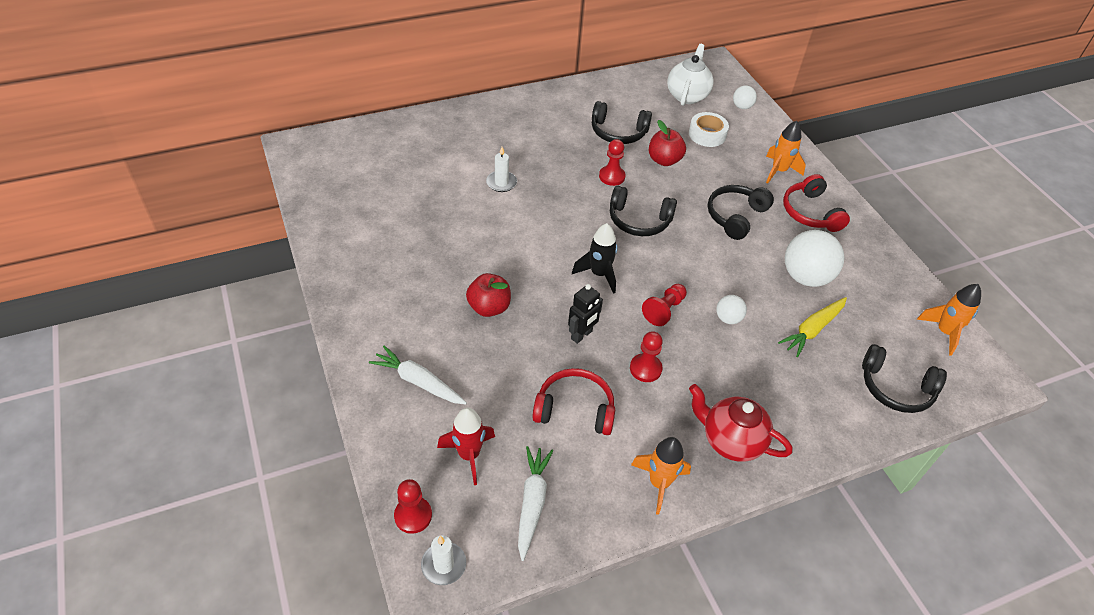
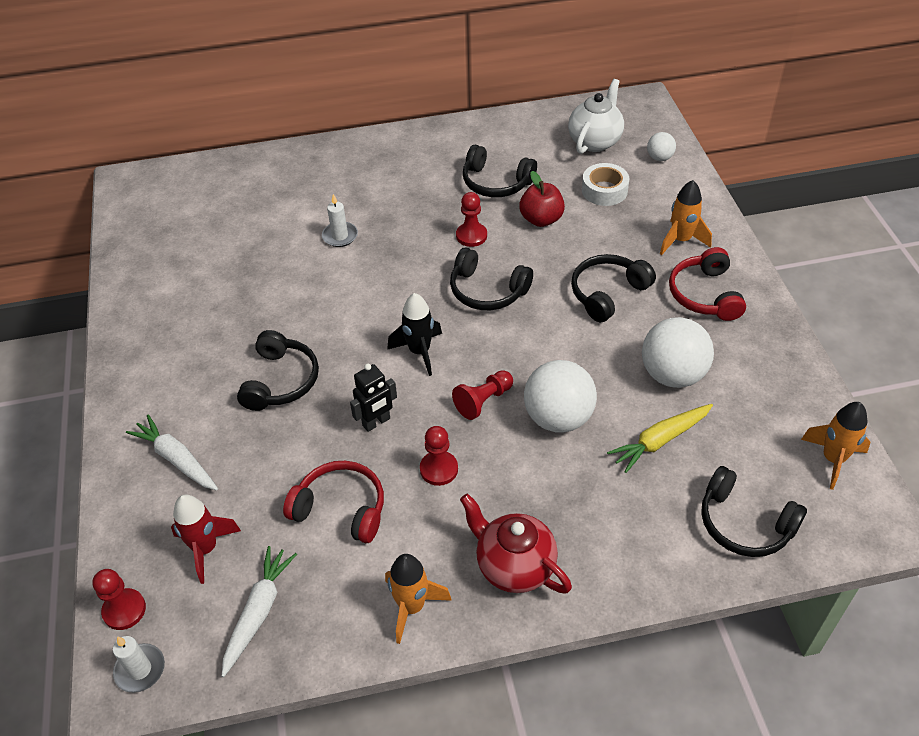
camera: 15 degrees right, 0 degrees up
red apple [466,273,511,317] -> black headphones [237,330,319,411]
white ball [716,295,747,324] -> white ball [524,360,597,433], size x1.99

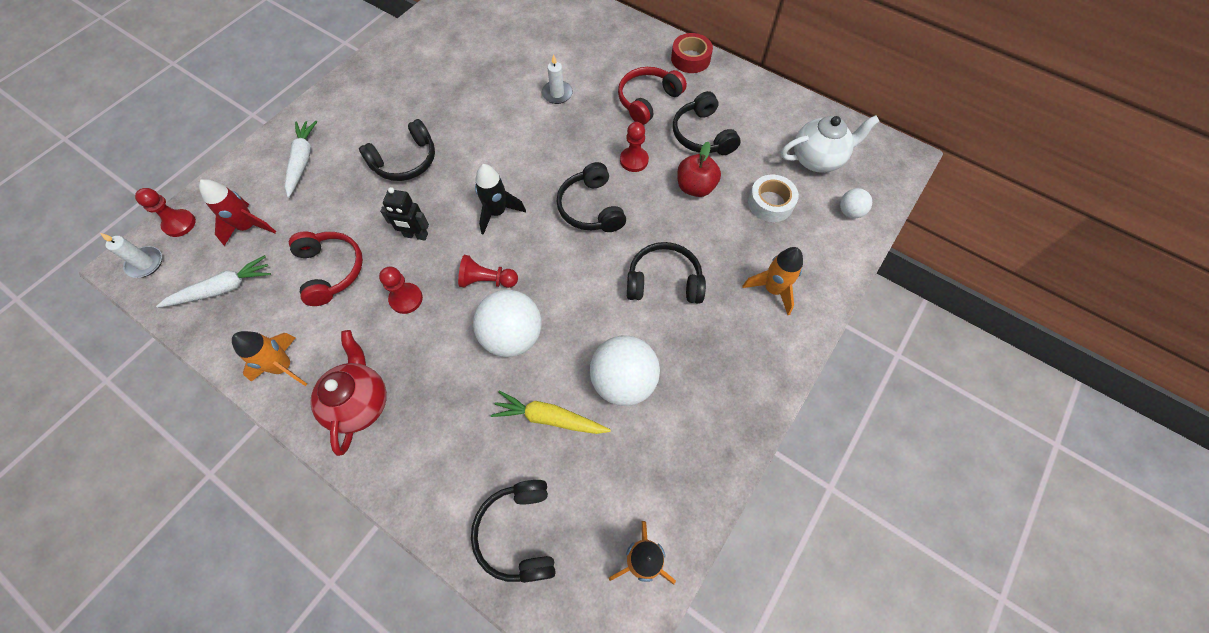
camera: 45 degrees right, 15 degrees up
red headphones [669,247,746,321] -> red headphones moved to [618,67,687,125]
none -> red tape [671,33,713,73]

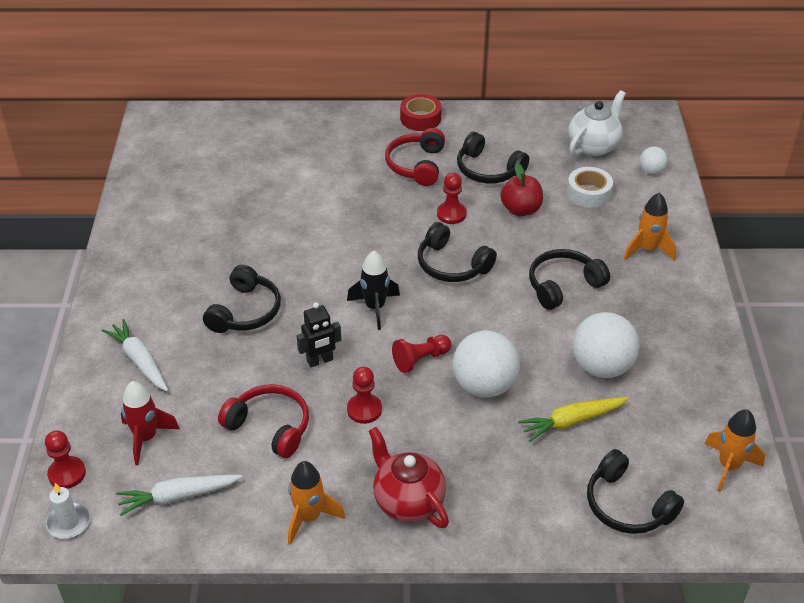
camera: 35 degrees left, 20 degrees down
white carrot [156,255,271,308] -> white carrot turned 135 degrees counterclockwise [116,475,242,516]
white candle [542,54,573,104] -> none

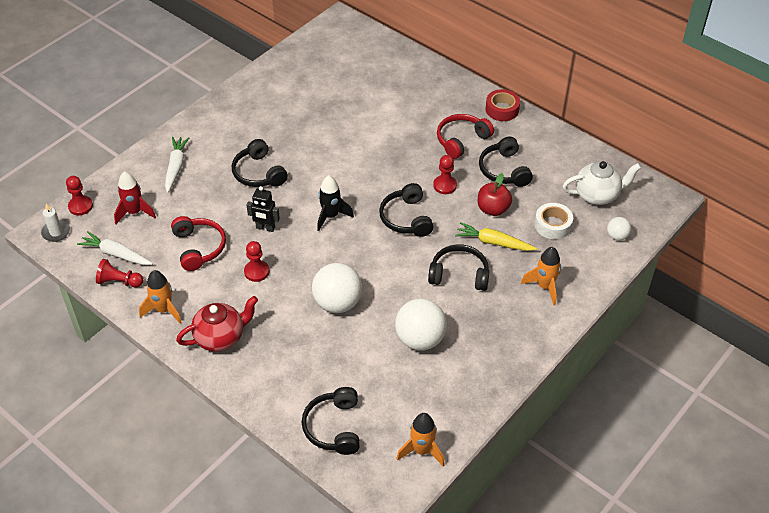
camera: 40 degrees right, 5 degrees up
black headphones [203,265,281,333] -> black headphones turned 90 degrees clockwise [232,139,288,187]
red teapot [369,427,449,528] -> red teapot turned 60 degrees clockwise [176,296,258,352]
red pawn [392,335,451,373] -> red pawn moved to [96,259,143,287]
yellow carrot [518,397,629,442] -> yellow carrot moved to [455,222,537,251]

